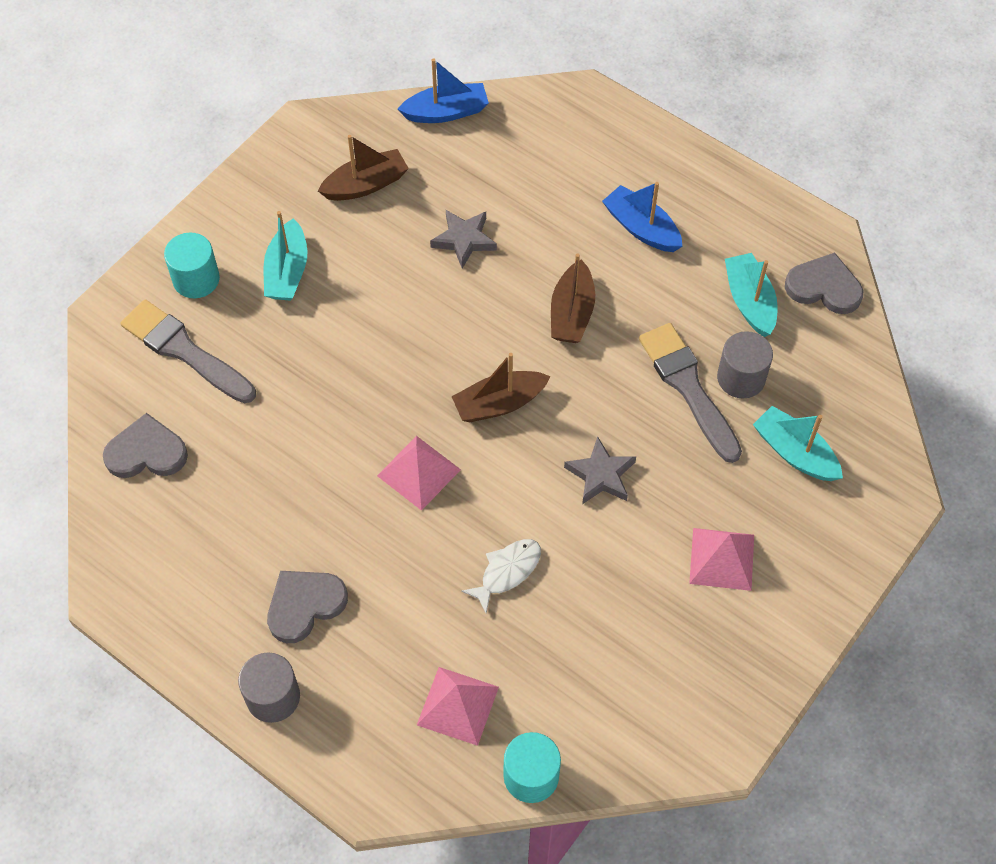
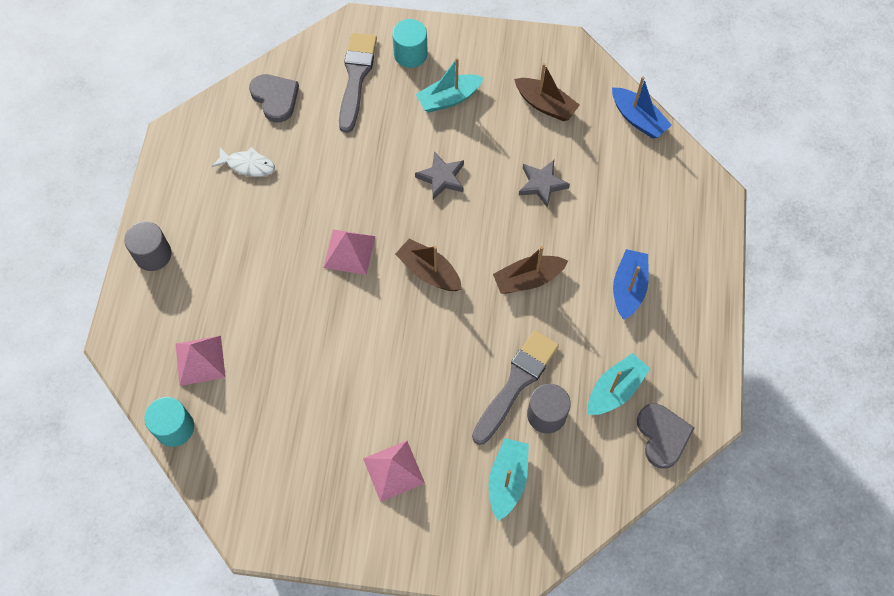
camera: 60 degrees right, 5 degrees up
grey heart [267,571,348,643] -> none
white fish [461,539,541,613] -> white fish moved to [212,147,275,177]
grey star [564,436,636,504] -> grey star moved to [415,152,464,200]

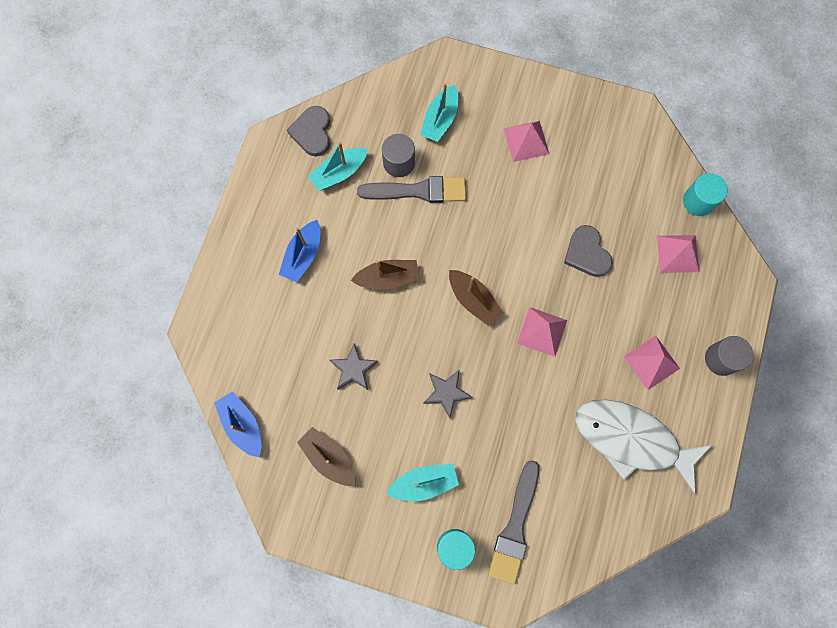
camera: 170 degrees left, 10 degrees up
white fish [212,147,275,177] -> white fish [575,400,712,494], size x2.22
grey heart [249,74,299,122] -> grey heart moved to [564,225,612,277]
grey brush [472,330,559,445] -> grey brush turned 135 degrees counterclockwise [357,176,466,203]
none -> pink pyramid [624,336,680,390]

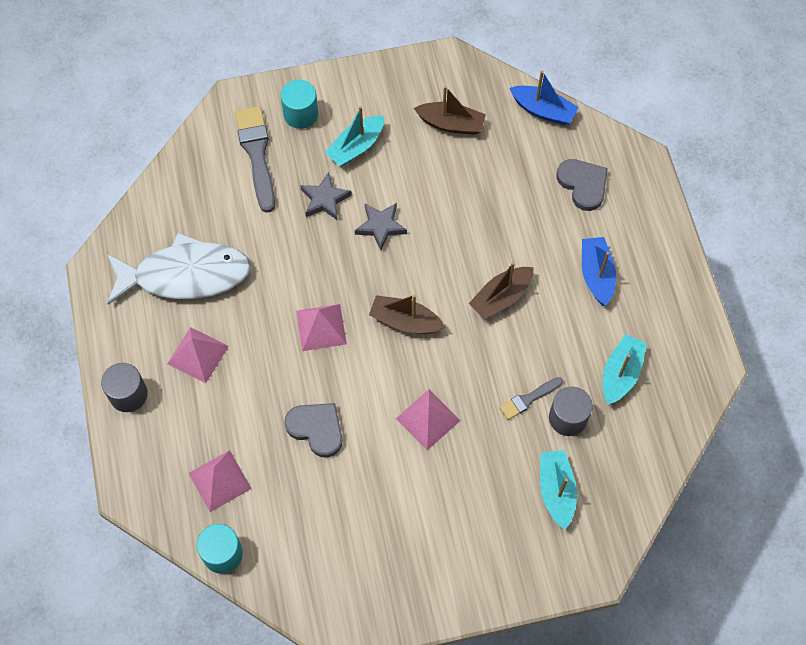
camera: 150 degrees right, 10 degrees down
grey heart [287,106,330,156] -> grey heart moved to [557,159,608,211]
grey star [329,344,378,390] -> grey star moved to [300,172,352,221]
grey brush [357,176,466,203] -> grey brush [499,377,563,420], size x0.54
pink pyramid [504,121,549,162] -> pink pyramid moved to [396,390,460,450]

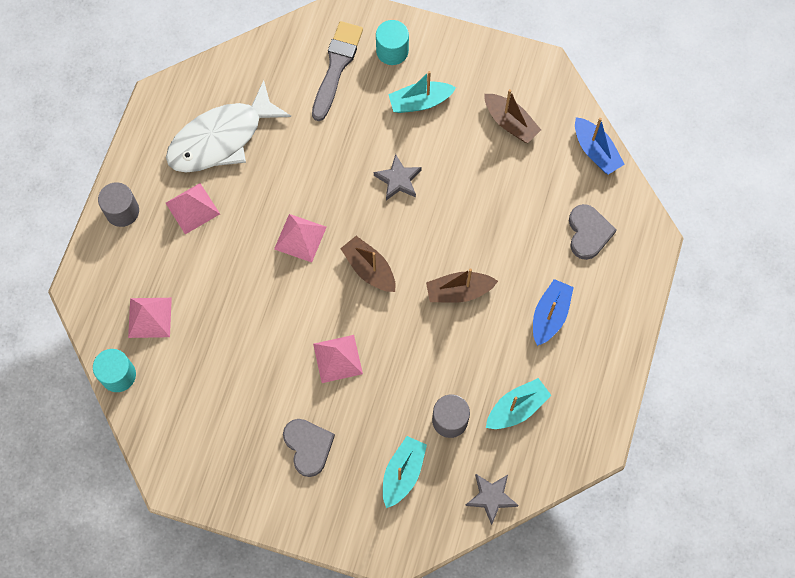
camera: 30 degrees right, 5 degrees up
white fish [107,233,251,305] -> white fish turned 120 degrees clockwise [166,80,291,172]
grey heart [284,403,342,457] -> grey heart moved to [283,419,335,477]
grey star [300,172,352,221] -> grey star moved to [465,474,519,525]
grey brush [499,377,563,420] -> none

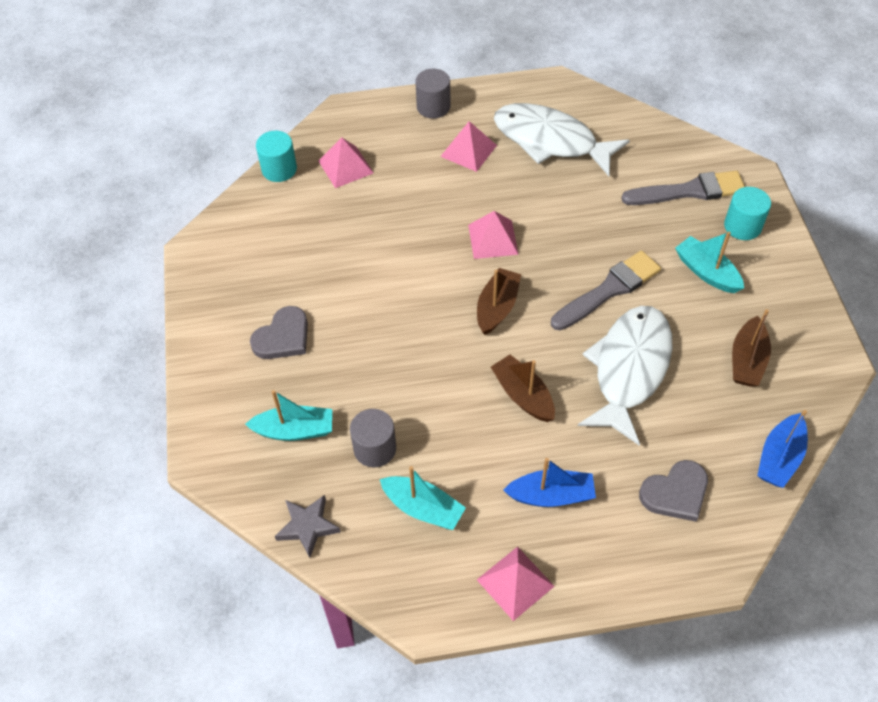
camera: 65 degrees right, 15 degrees down
pink pyramid [313,335,363,383] -> pink pyramid moved to [477,547,555,621]
grey star [374,154,422,200] -> grey brush [551,251,661,330]
none -> white fish [578,306,672,446]

